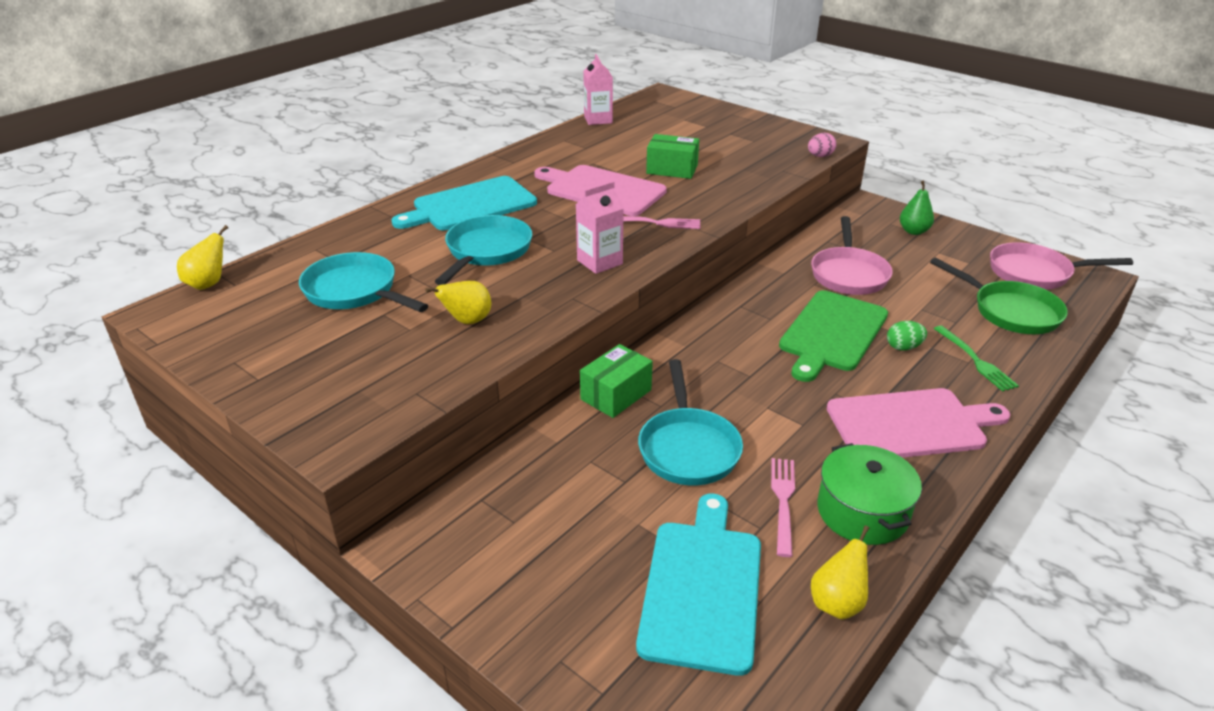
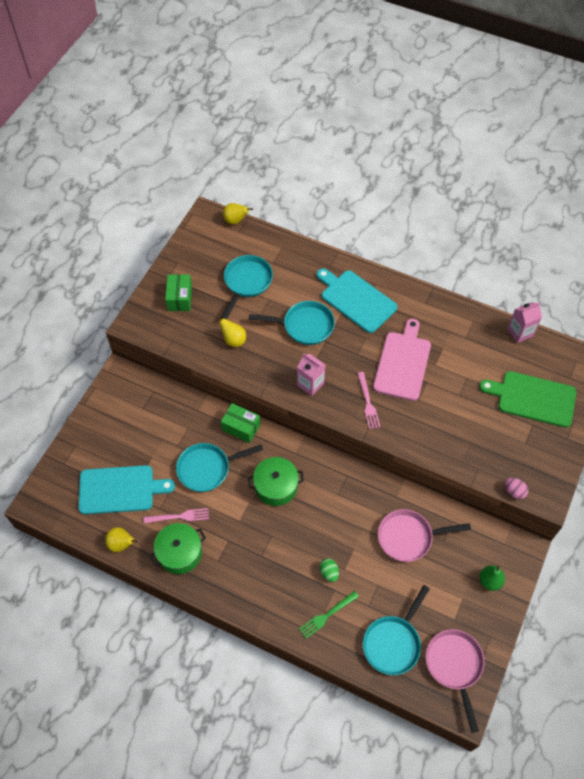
camera: 75 degrees right, 25 degrees up
green box [646,134,699,179] -> green box moved to [165,274,192,311]
green cutting board [779,290,888,382] -> green cutting board moved to [479,371,576,428]
pink cutting board [827,388,1010,458] -> none
green pan [930,258,1068,334] -> turquoise pan [363,585,430,675]
none -> green pot [248,457,304,506]

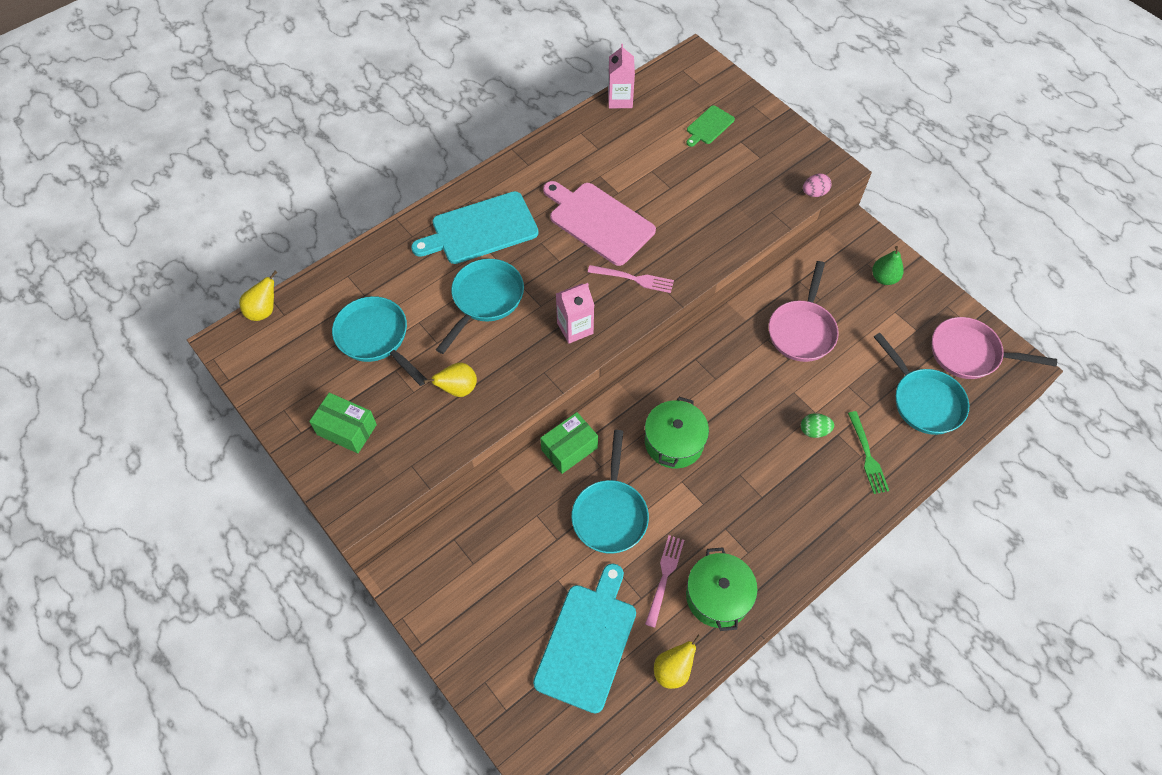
camera: 65 degrees left, 0 degrees up
green cutting board [479,371,576,428] -> green cutting board [686,105,735,147], size x0.51

